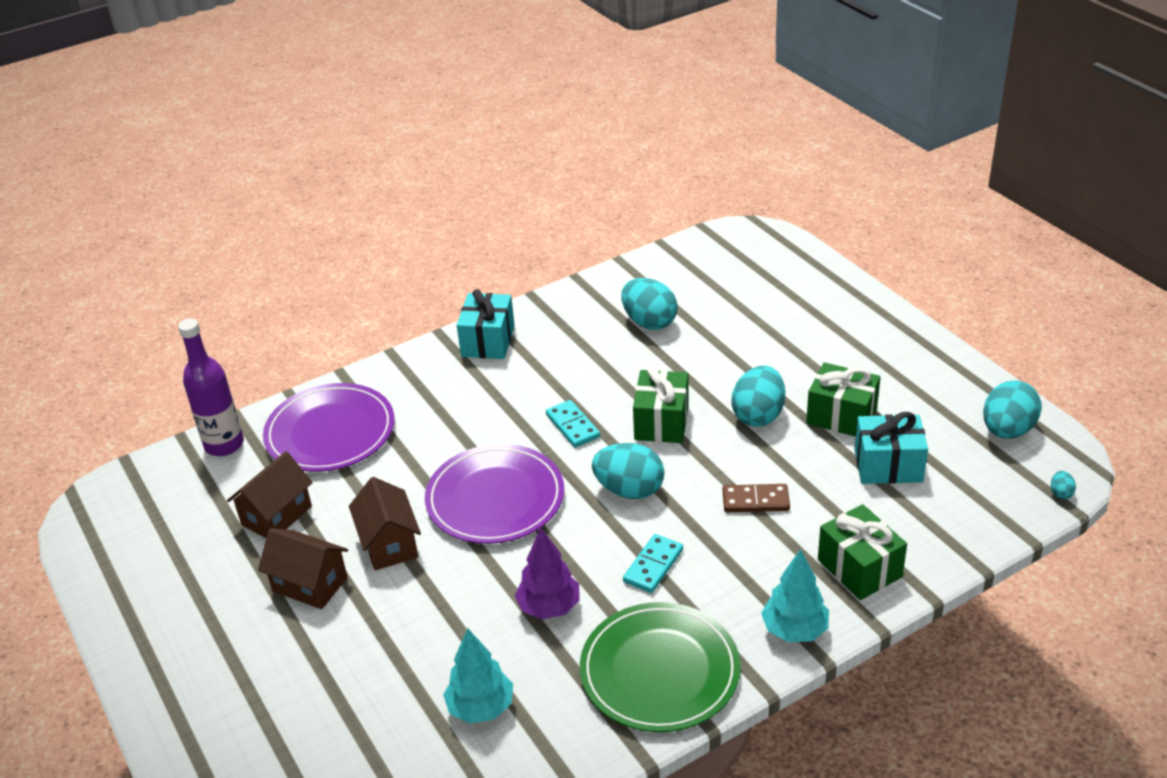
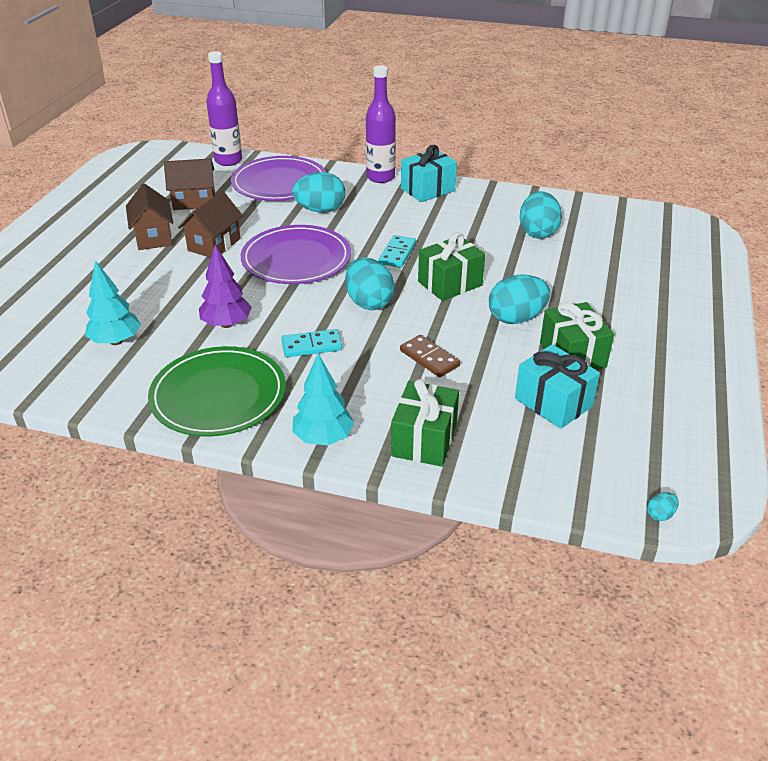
camera: 45 degrees right, 0 degrees up
turquoise egg [983,381,1042,439] -> turquoise egg moved to [292,172,345,213]
none -> purple bottle [366,65,396,183]

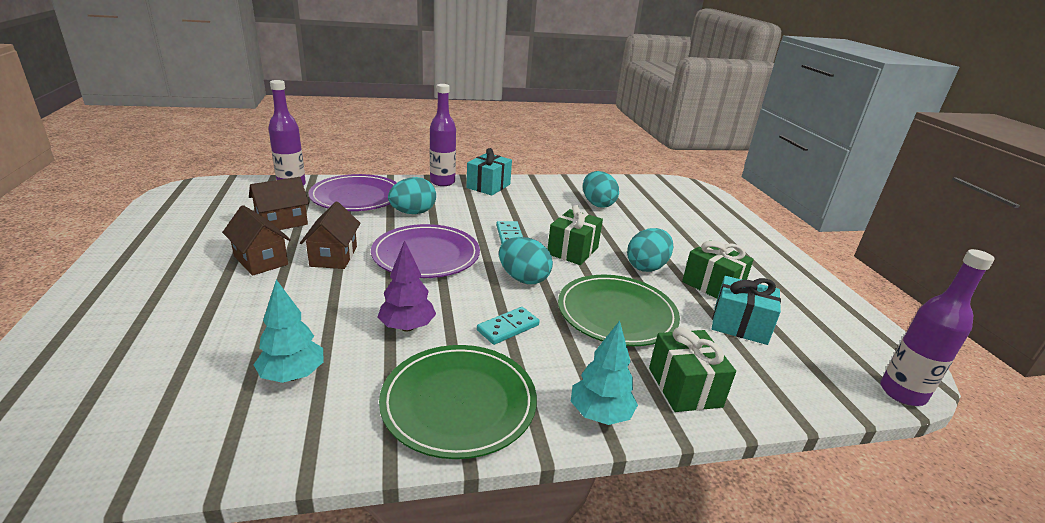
camera: 30 degrees left, 10 degrees down
brown domino [400,335,460,377] -> green plate [558,275,680,346]
turquoise egg [647,492,679,521] -> purple bottle [880,249,995,406]

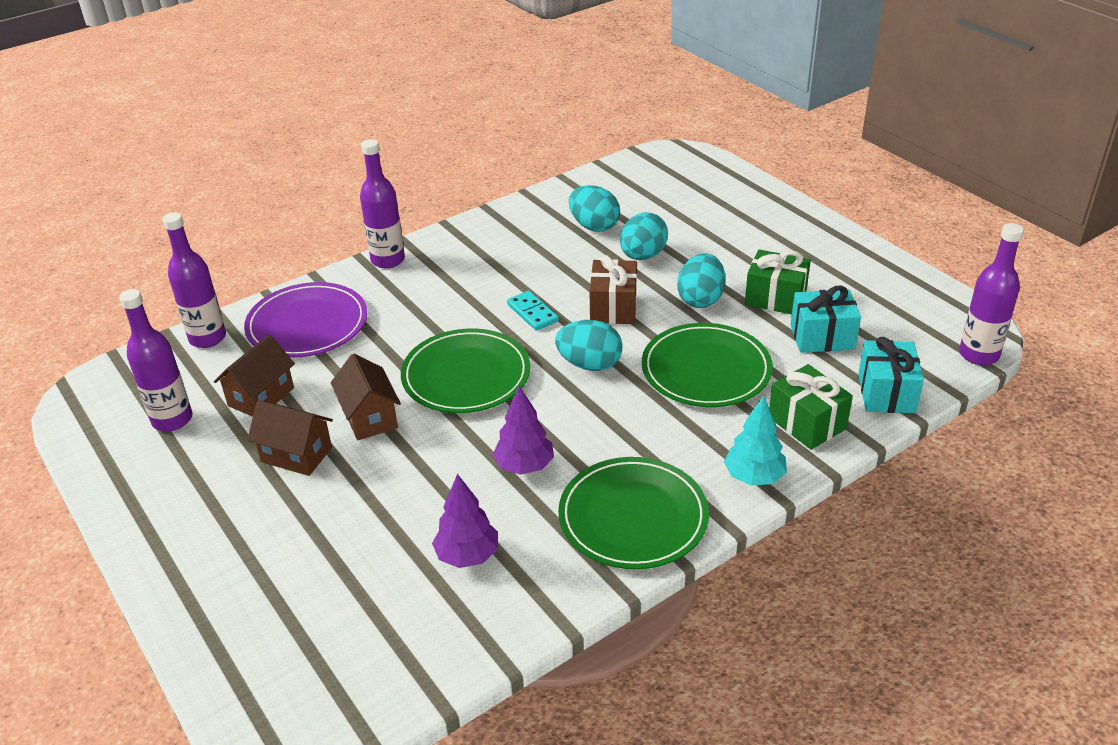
camera: 20 degrees left, 10 degrees up
turquoise tree [254,280,324,383] -> purple tree [432,474,498,568]
purple plate [371,224,480,278] -> green plate [401,329,530,413]
turquoise egg [388,177,436,214] -> turquoise egg moved to [620,212,668,260]
turquoise gift [466,148,512,195] -> turquoise gift moved to [858,337,924,413]
turquoise domino [477,307,540,345] -> none
green gift [548,205,603,265] -> brown gift [589,255,637,324]
none -> purple bottle [119,289,192,431]

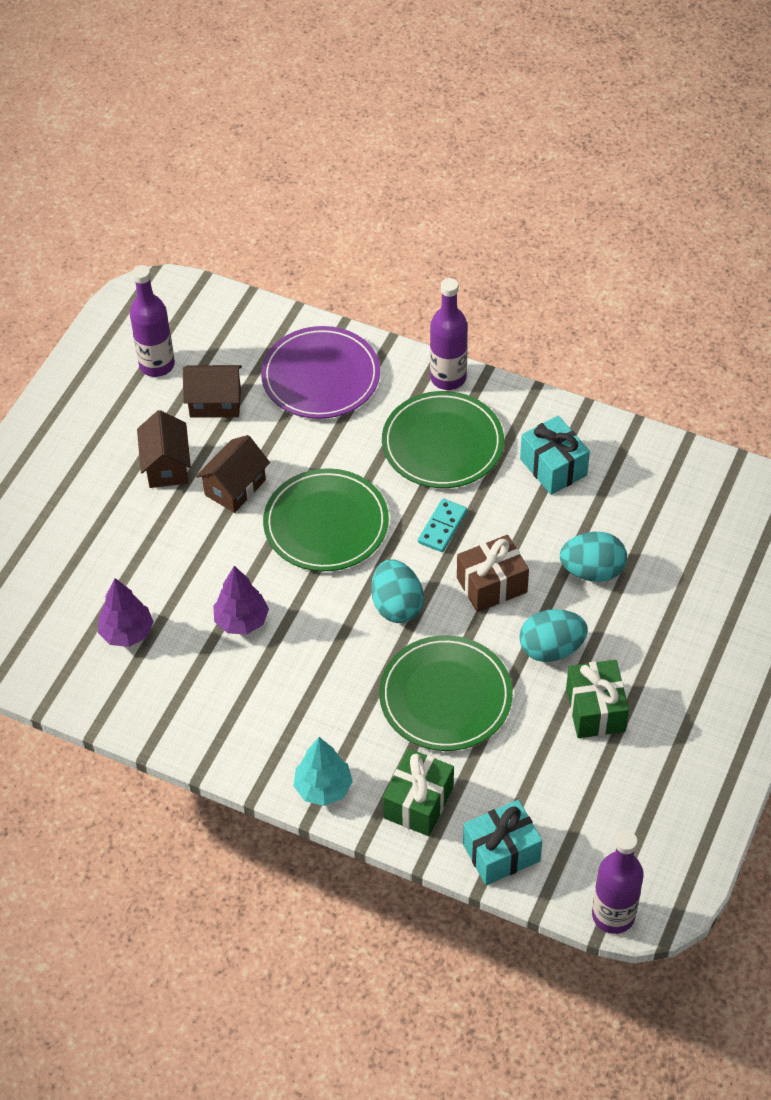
camera: 60 degrees right, 15 degrees up
purple bottle [163,212,226,348] -> none
green plate [558,457,709,569] -> green plate moved to [382,391,504,488]
turquoise egg [569,185,620,232] -> none
turquoise gift [791,286,861,353] -> turquoise gift moved to [520,416,590,495]

